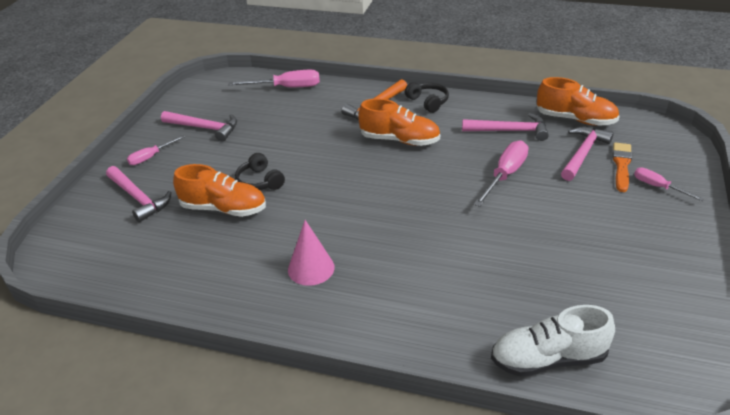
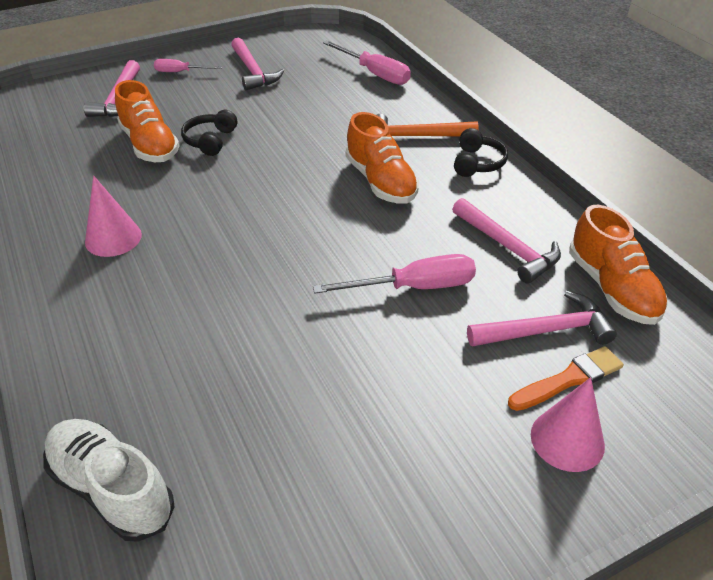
camera: 45 degrees right, 5 degrees up
pink screwdriver [634,167,704,201] -> pink cone [531,377,605,472]

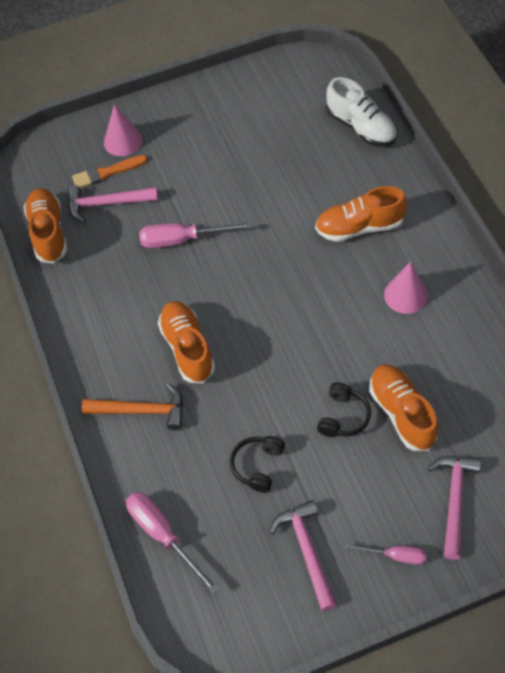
camera: 170 degrees left, 15 degrees up
pink hammer [452,198,561,284] -> none
black headphones [454,128,508,177] -> black headphones moved to [230,436,285,493]
none -> orange shoe [315,186,407,242]

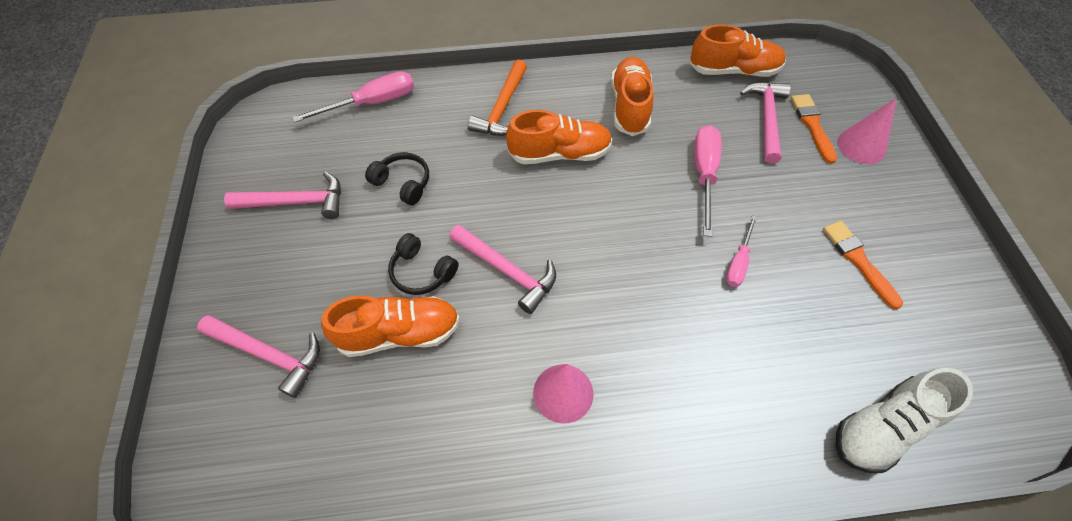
camera: 100 degrees right, 0 degrees up
orange shoe [315,186,407,242] -> orange shoe moved to [611,57,654,136]
pink screwdriver [344,543,426,565] -> pink screwdriver moved to [726,215,757,287]
none -> pink hammer [449,225,556,314]
none -> orange brush [823,221,903,309]

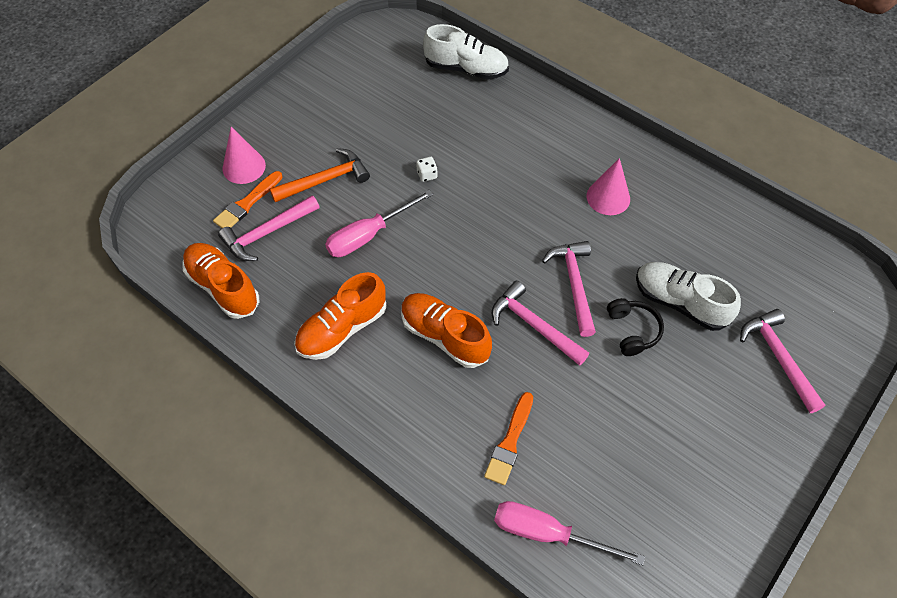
camera: 135 degrees left, 0 degrees up
pink hammer [224,172,341,219] -> pink hammer moved to [492,281,589,366]
orange shoe [321,295,460,357] -> white shoe [636,262,741,331]
black headphones [365,152,429,205] -> none
orange hammer [468,60,527,136] -> orange hammer moved to [270,148,370,202]
pink screwdriver [726,215,757,287] -> white dice [416,157,438,182]
orange brush [823,221,903,309] -> orange brush moved to [484,392,533,485]

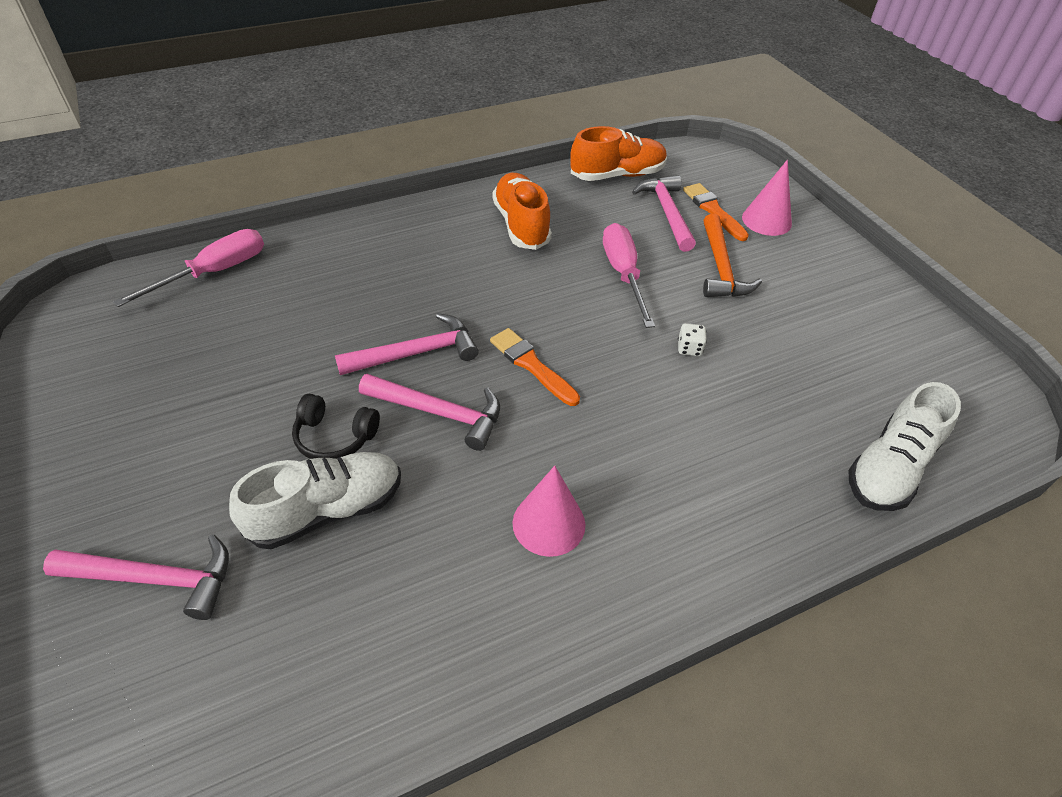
camera: 115 degrees right, 10 degrees down
orange shoe [401,293,492,368] -> none
orange brush [484,392,533,485] -> orange brush moved to [490,328,580,406]

